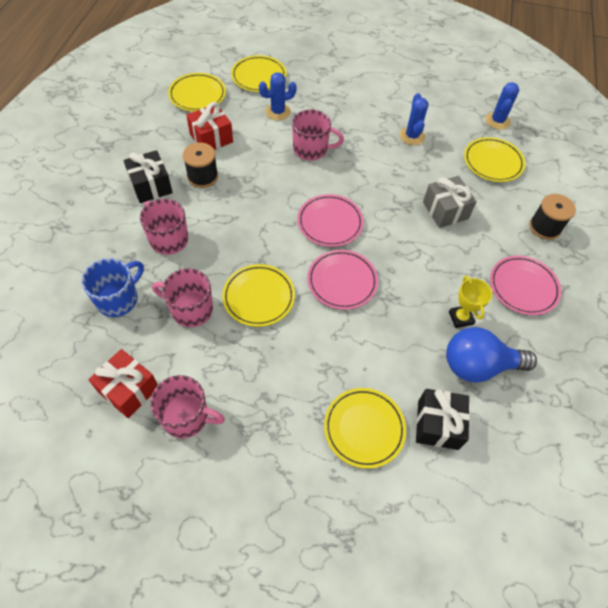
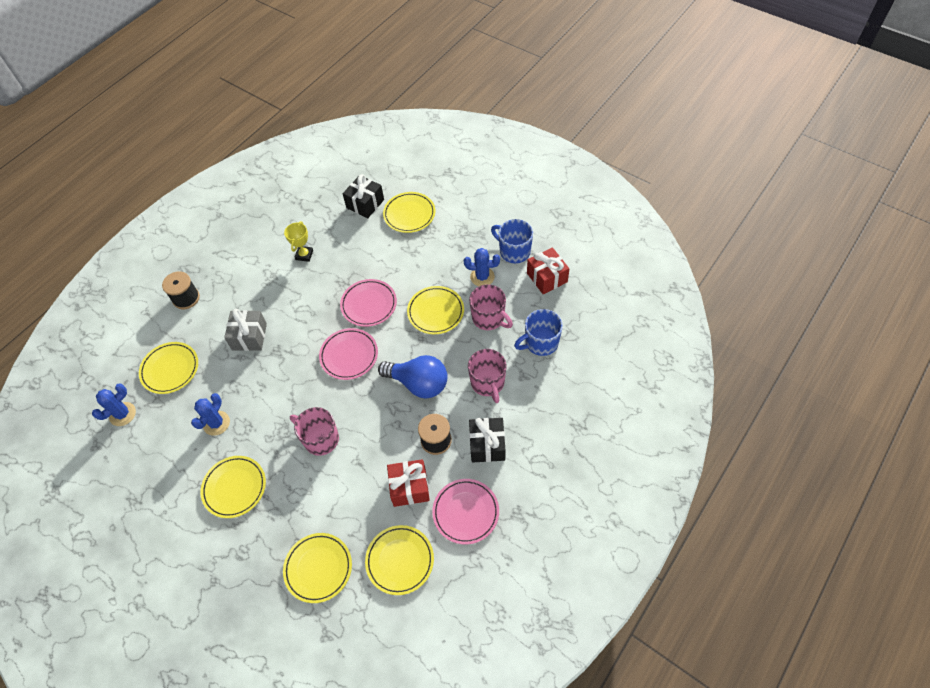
camera: 150 degrees left, 0 degrees up
pink mug [150,375,225,438] -> blue mug [491,219,533,263]
blue cactus [259,72,297,121] -> blue cactus moved to [464,248,500,286]
blue light bulb [446,327,537,383] -> blue light bulb moved to [378,355,448,398]
pink plate [490,255,561,315] -> pink plate moved to [432,479,499,544]
none -> yellow plate [201,456,266,518]

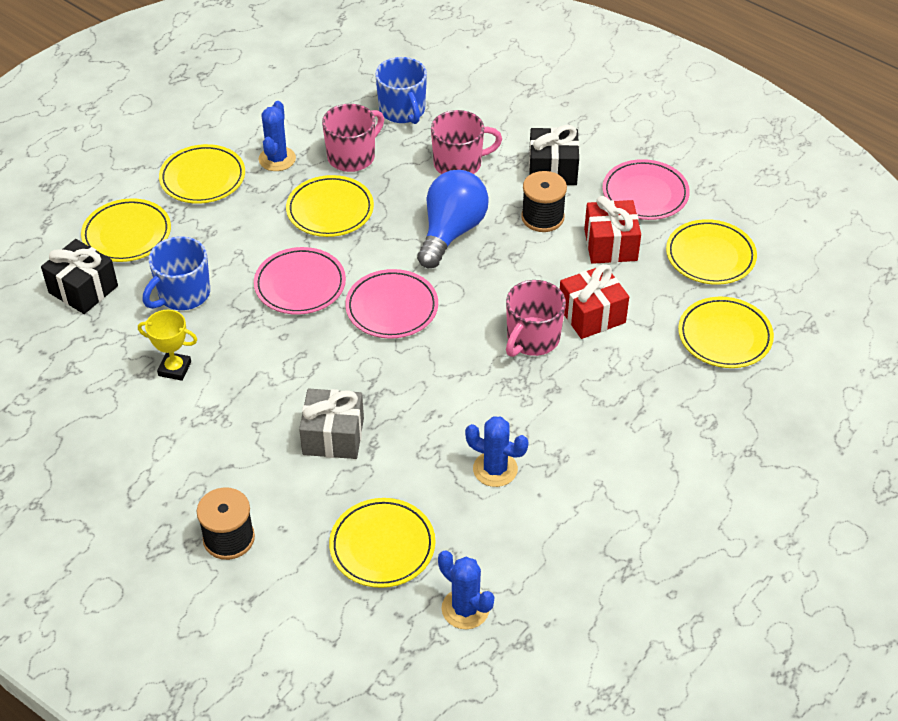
camera: 90 degrees left, 10 degrees down
yellow plate [201,456,266,518] -> yellow plate moved to [159,144,245,204]
blue mug [491,219,533,263] -> blue mug moved to [143,236,210,310]
red gift [527,247,569,294] -> red gift moved to [560,264,629,339]

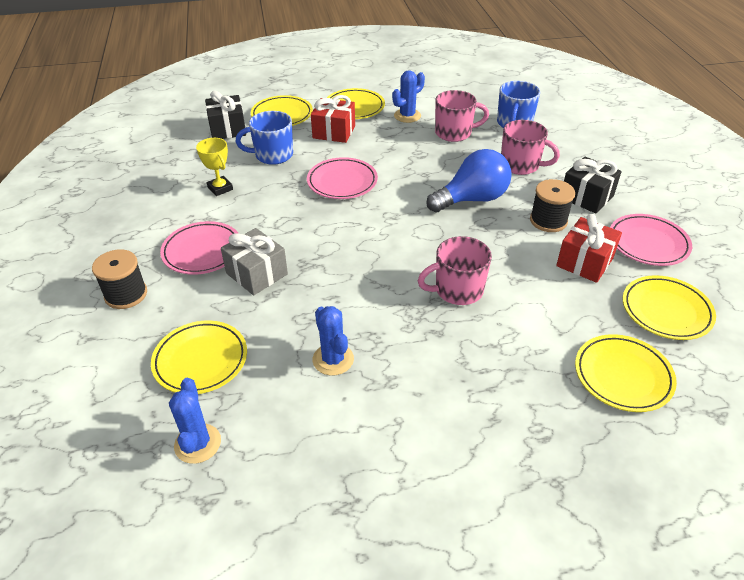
camera: 40 degrees right, 5 degrees down
yellow plate [286,175,374,237] -> none
pink plate [345,269,438,339] -> pink plate moved to [160,221,239,275]
red gift [560,264,629,339] -> red gift moved to [311,95,355,143]

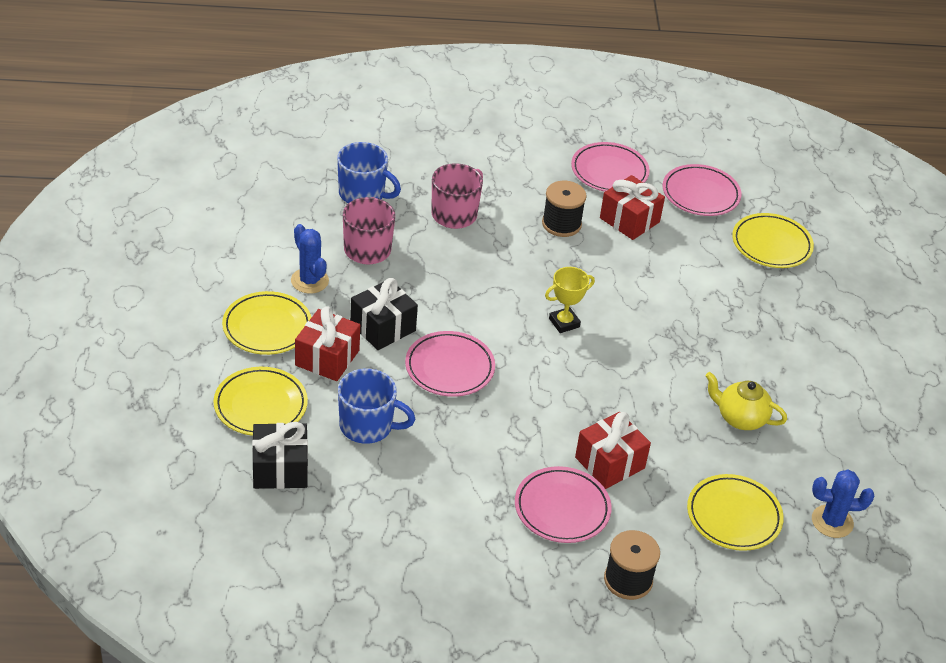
camera: 85 degrees left, 0 degrees up
yellow trophy [196,138,233,196] -> yellow trophy moved to [545,267,595,333]
grey gift [221,228,288,295] -> red gift [575,412,651,489]
blue mug [236,111,293,165] -> blue mug turned 75 degrees counterclockwise [338,369,415,444]
blue cactus [313,306,354,376] -> yellow teapot [705,372,787,430]
pink mug [418,236,492,305] -> none
blue light bulb [426,149,512,212] -> none
black gift [564,157,622,213] -> black gift moved to [350,278,418,350]
yellow plate [623,275,716,340] -> pink plate [663,164,742,216]

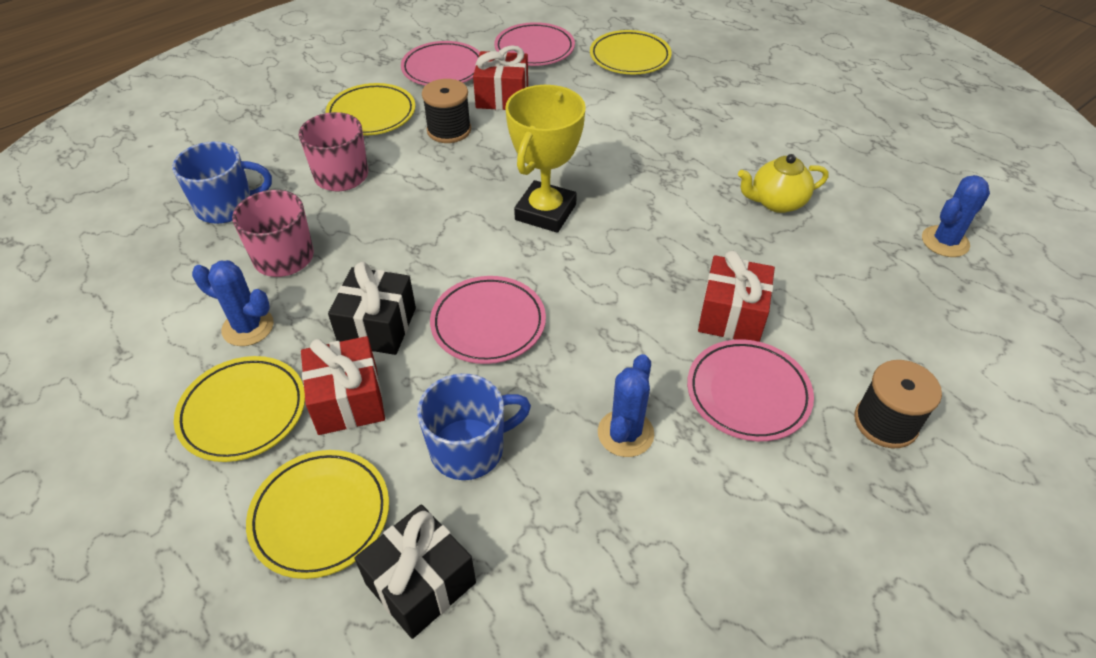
camera: 35 degrees left, 5 degrees up
yellow trophy [545,267,595,333] -> yellow trophy [505,85,586,233], size x1.74
yellow plate [687,474,784,551] -> yellow plate moved to [325,83,415,136]
none -> blue cactus [598,354,654,457]

